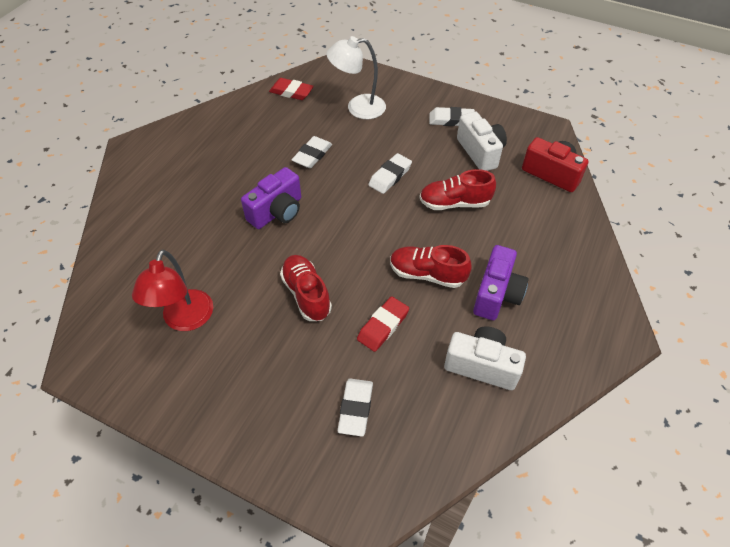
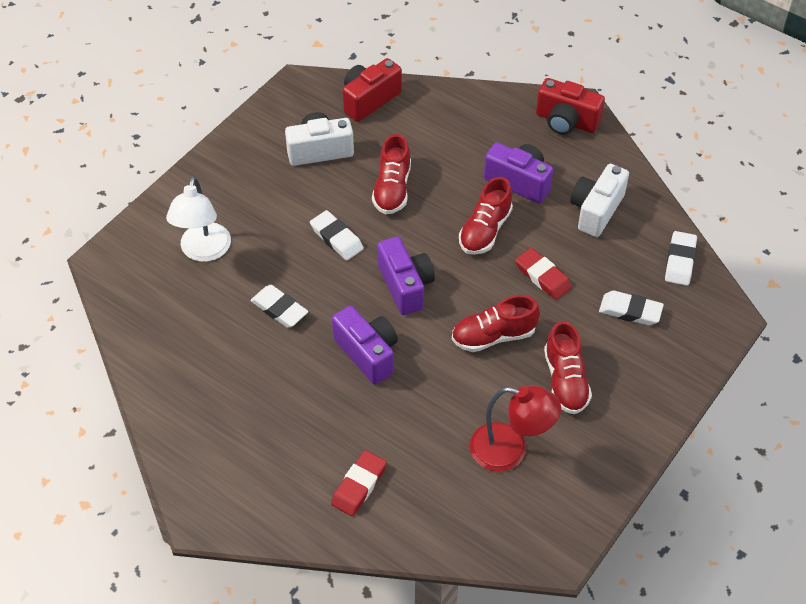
camera: 80 degrees left, 0 degrees up
red eraser [269,78,314,100] -> red eraser moved to [331,450,387,516]
white eraser [429,107,475,126] -> white eraser moved to [665,231,697,286]
none -> purple camera [377,236,435,315]
none -> red camera [536,78,605,135]
none -> red shoe [544,321,592,414]

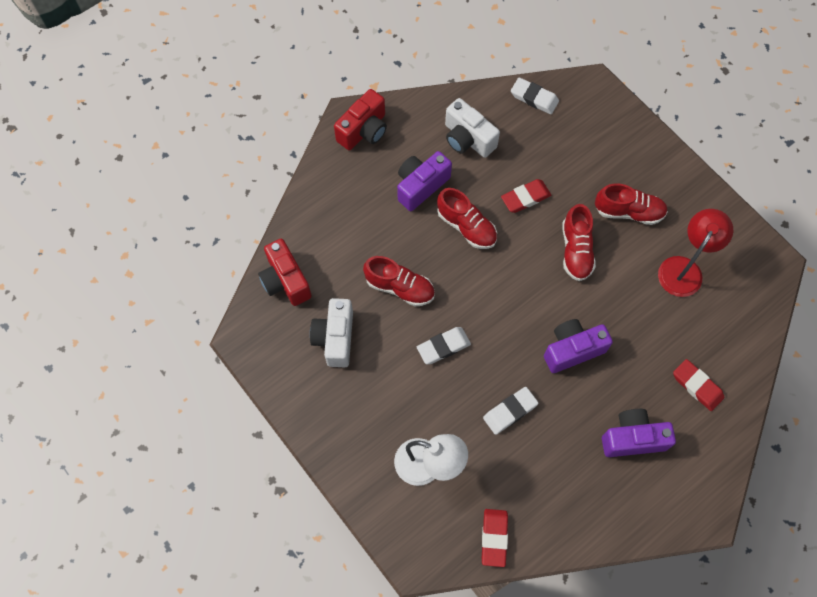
camera: 75 degrees left, 15 degrees up
purple camera [377,236,435,315] -> purple camera moved to [602,409,676,457]
white eraser [599,291,664,326] -> none
none -> red eraser [482,509,508,567]

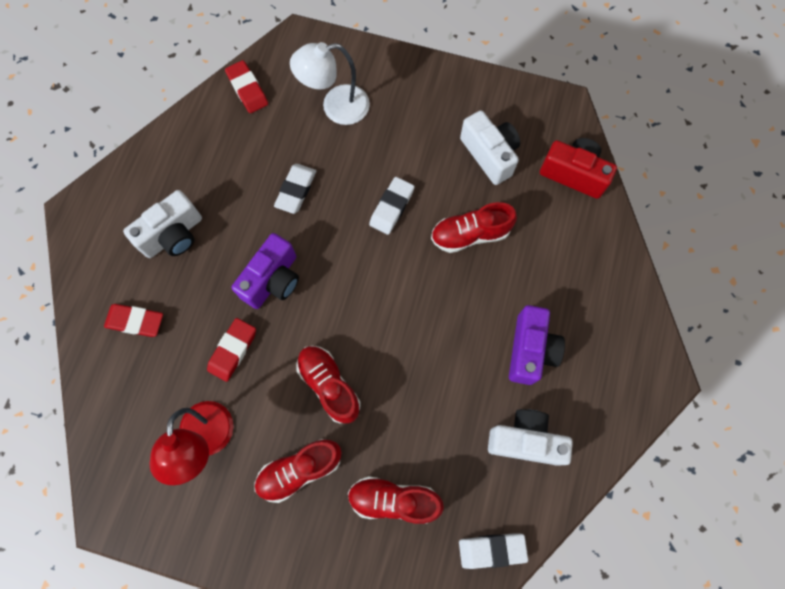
camera: 145 degrees right, 5 degrees up
red camera [334,89,387,150] -> none
red shoe [437,188,497,249] -> red shoe moved to [348,476,444,524]
red eraser [501,179,551,213] -> red eraser moved to [207,318,256,382]
purple camera [602,409,676,457] -> white camera [123,190,202,258]

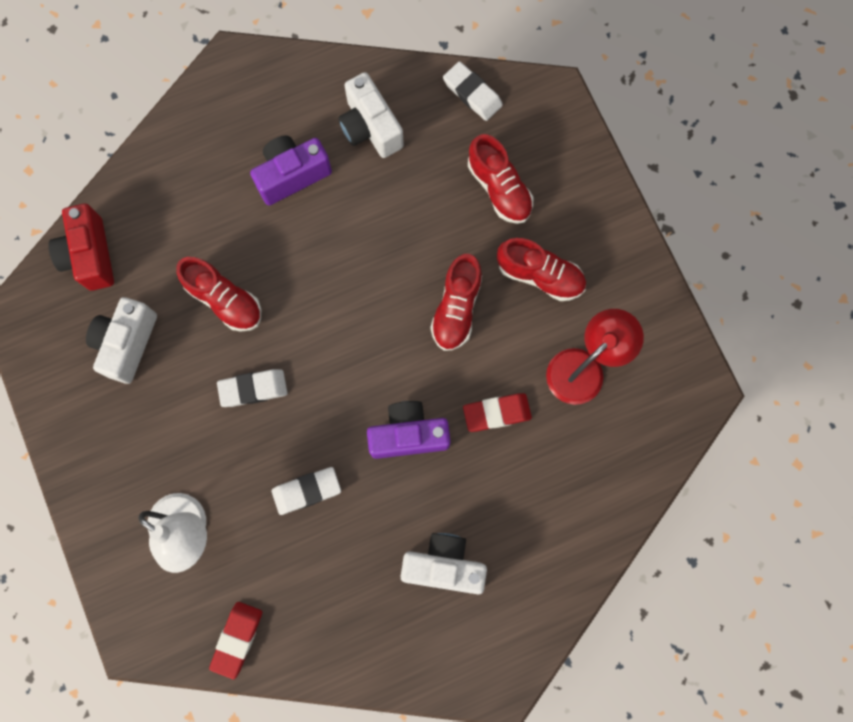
camera: 130 degrees left, 5 degrees up
red eraser [104,304,163,337] -> none

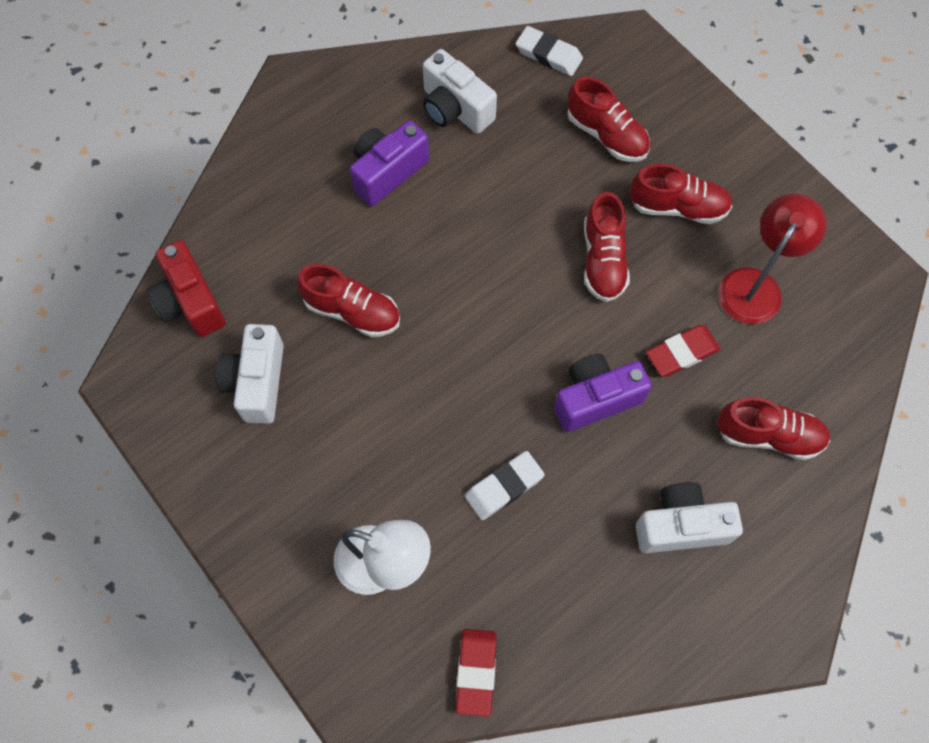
camera: 15 degrees left, 10 degrees down
white eraser [217,369,288,407] -> none
none -> red shoe [717,397,830,460]

